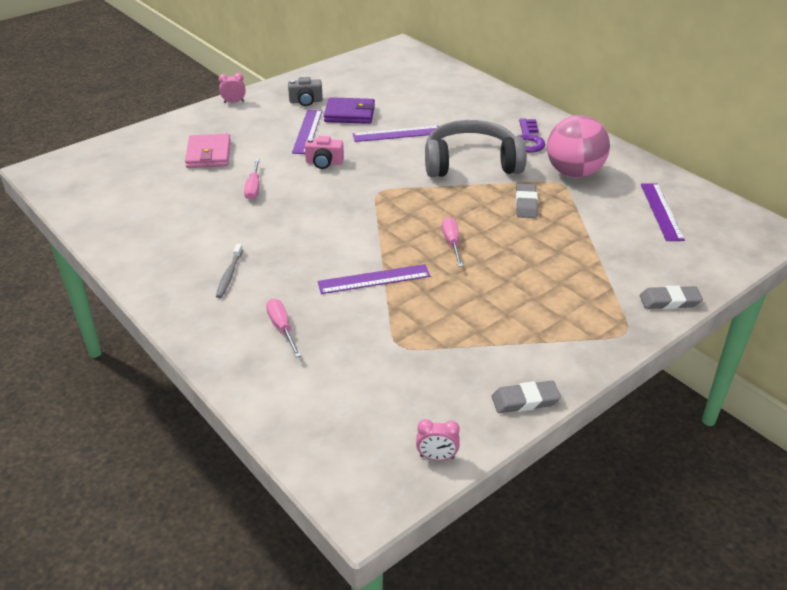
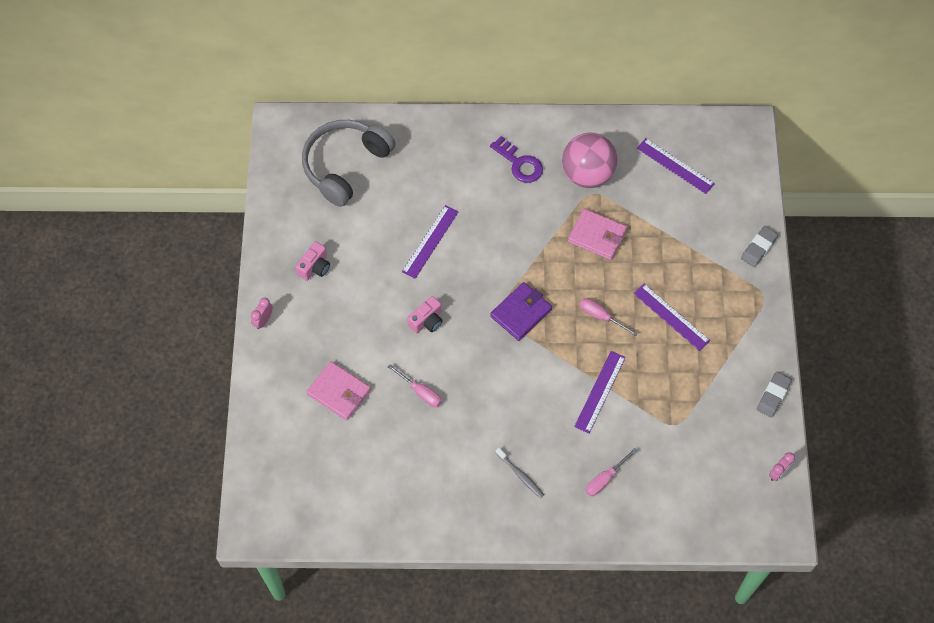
camera: 50 degrees left, 25 degrees up
pink screwdriver [266,299,301,357] -> pink screwdriver turned 60 degrees counterclockwise [585,448,637,496]
grey camera [288,77,323,106] -> pink camera [295,242,330,281]
purple ruler [292,110,322,154] -> purple ruler moved to [633,284,710,351]
purple wallet [324,97,375,124] -> purple wallet moved to [490,282,552,341]
grey headphones [425,120,527,177] -> grey headphones moved to [302,120,396,207]
grey eraser [516,184,538,218] -> pink wallet [568,209,627,260]

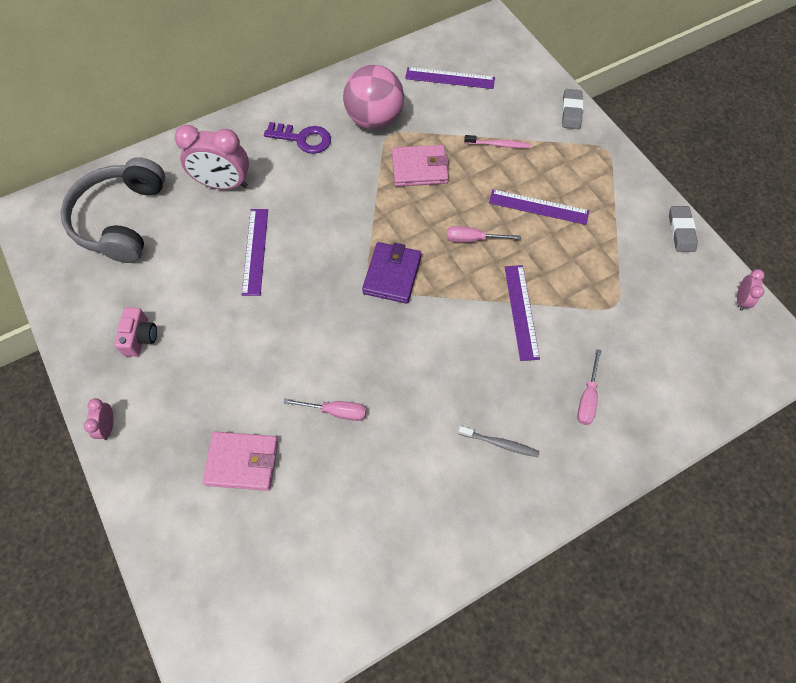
camera: 30 degrees left, 0 degrees up
pink camera [407,296,443,333] -> none
none -> pink clock [175,125,249,190]
none -> pink toothbrush [464,135,530,148]

